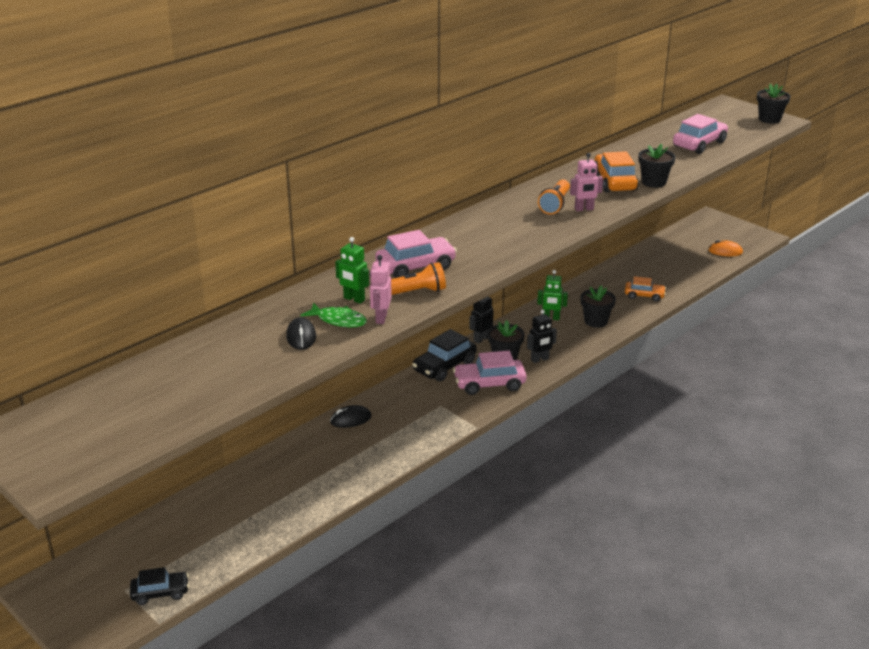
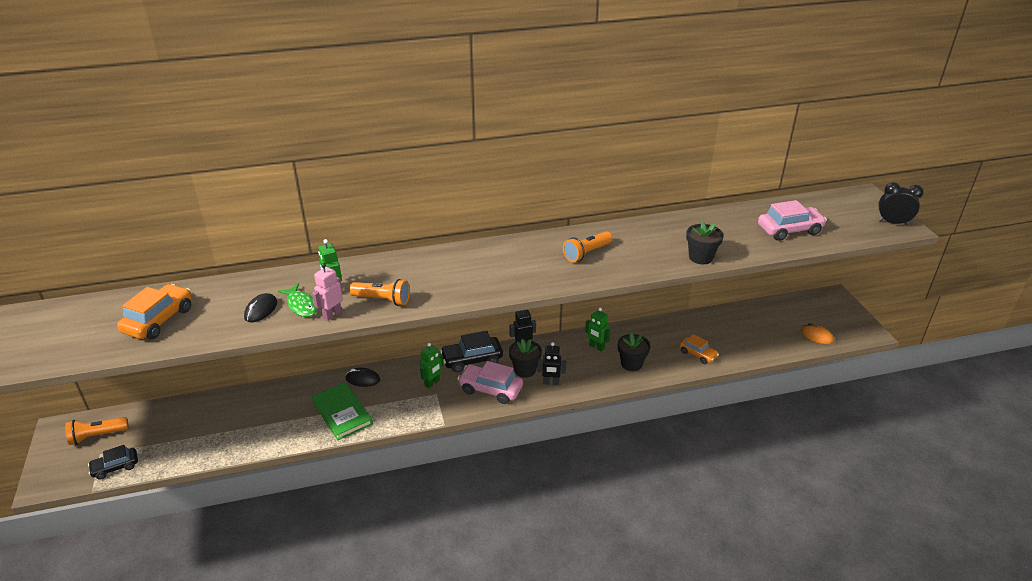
camera: 30 degrees right, 5 degrees up
black car [130,567,189,605] -> black car turned 135 degrees clockwise [88,445,138,480]
pink car [375,230,457,278] -> none
pink robot [570,153,603,212] -> none
orange car [595,151,639,193] -> orange car moved to [117,284,192,339]
black flower pot [757,84,791,124] -> black clock [878,182,924,225]
none -> orange flashlight [65,417,129,445]
none -> green book [311,382,373,440]
none -> green robot [420,343,443,389]

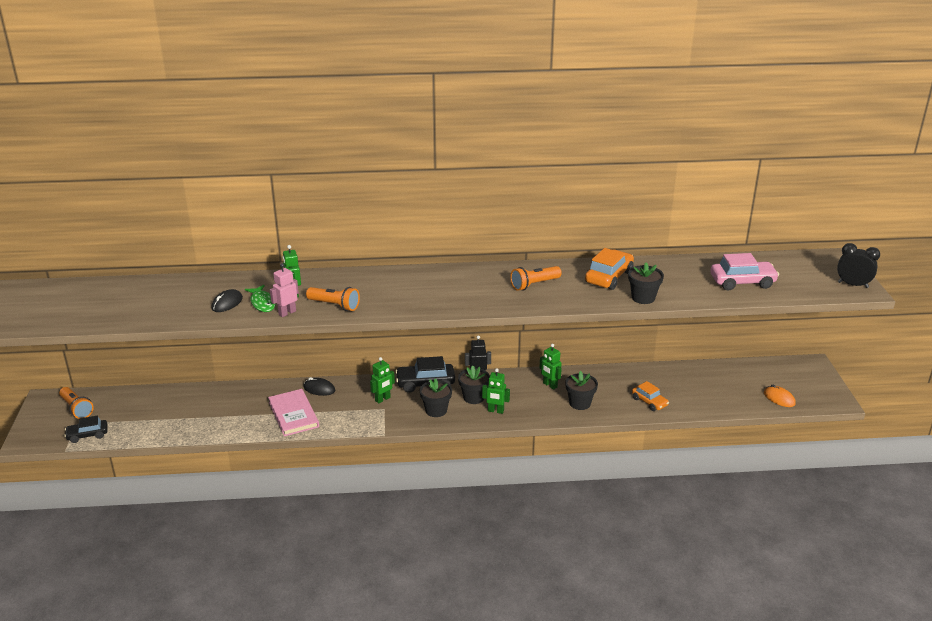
camera: 10 degrees right, 5 degrees down
orange flashlight [65,417,129,445] -> orange flashlight turned 120 degrees counterclockwise [59,387,94,419]
orange car [117,284,192,339] -> orange car moved to [585,248,634,290]
green book [311,382,373,440] -> pink book [268,389,319,436]
pink car [457,361,523,404] -> black flower pot [420,378,452,417]
black robot [537,342,566,385] -> green robot [482,368,510,414]

